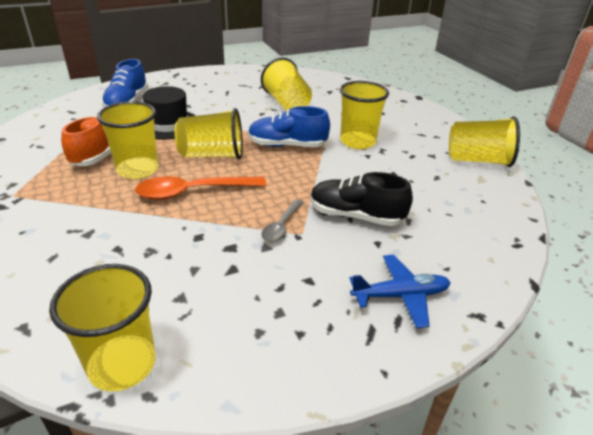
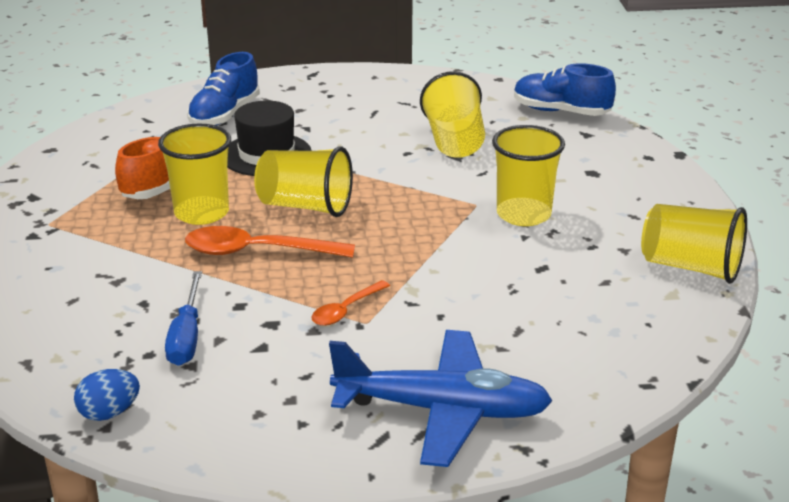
camera: 20 degrees right, 5 degrees down
yellow cup [49,264,156,391] -> blue egg [74,369,140,421]
blue shoe [248,106,330,147] -> blue shoe moved to [514,63,616,116]
grey spoon [261,199,304,242] -> orange spoon [311,280,390,326]
black shoe [311,172,413,226] -> none
blue plane [350,255,451,328] -> blue plane [329,330,553,467], size x1.70
none -> blue screwdriver [165,271,202,366]

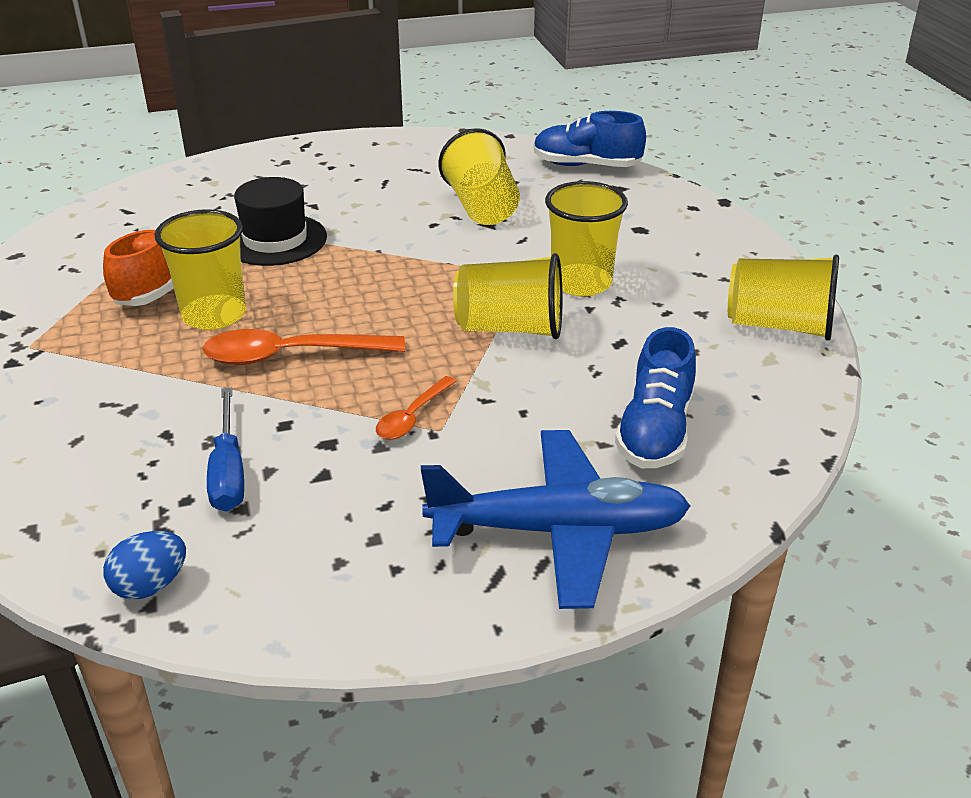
camera: 10 degrees left, 5 degrees up
blue shoe [187,52,260,126] -> blue shoe moved to [615,327,696,468]
yellow cup [254,146,353,217] -> yellow cup moved to [453,253,562,339]

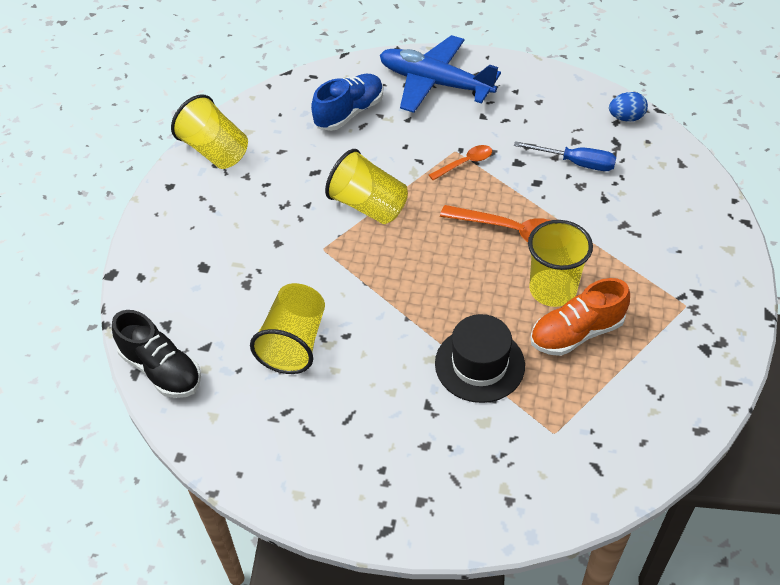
camera: 150 degrees left, 15 degrees up
blue screwdriver [207,388,244,512] -> blue screwdriver turned 90 degrees clockwise [514,141,616,171]
blue shoe [533,111,646,167] -> black shoe [112,310,201,398]
yellow cup [545,181,628,296] -> none

